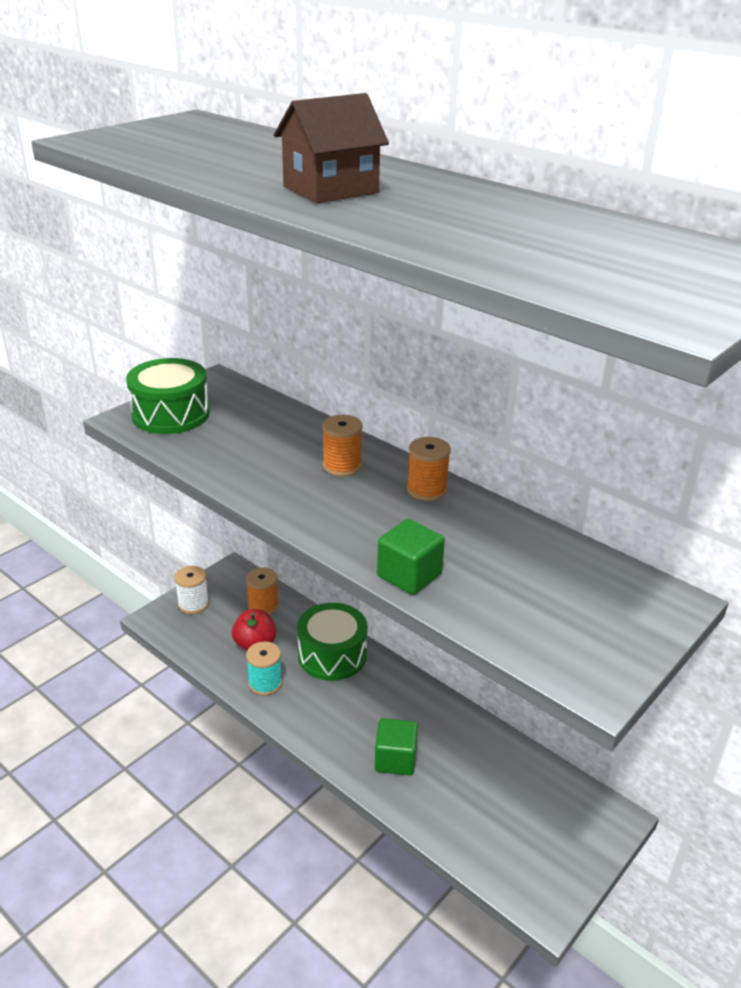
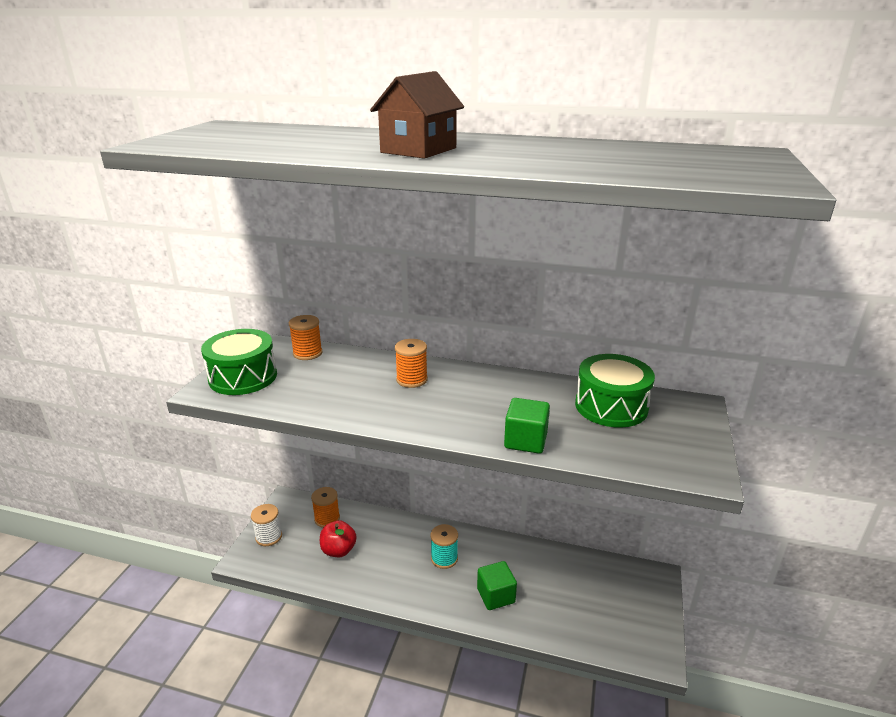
camera: 25 degrees left, 5 degrees down
turquoise spool [246,641,282,696] -> turquoise spool moved to [431,524,458,569]
green drum [297,603,368,681] -> green drum moved to [575,354,655,428]
orange spool [407,437,451,501] -> orange spool moved to [289,315,323,360]

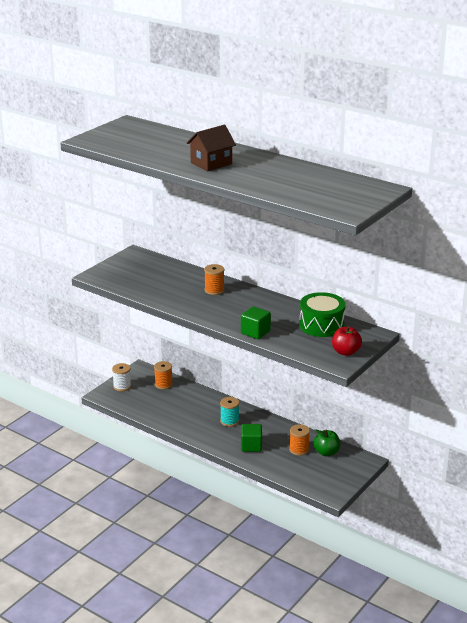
camera: 20 degrees right, 0 degrees up
green drum [201,329,277,395] -> none
orange spool [289,315,323,360] -> orange spool moved to [289,424,310,456]
red apple [320,520,357,557] -> red apple moved to [332,326,362,356]
none -> green apple [313,429,340,456]

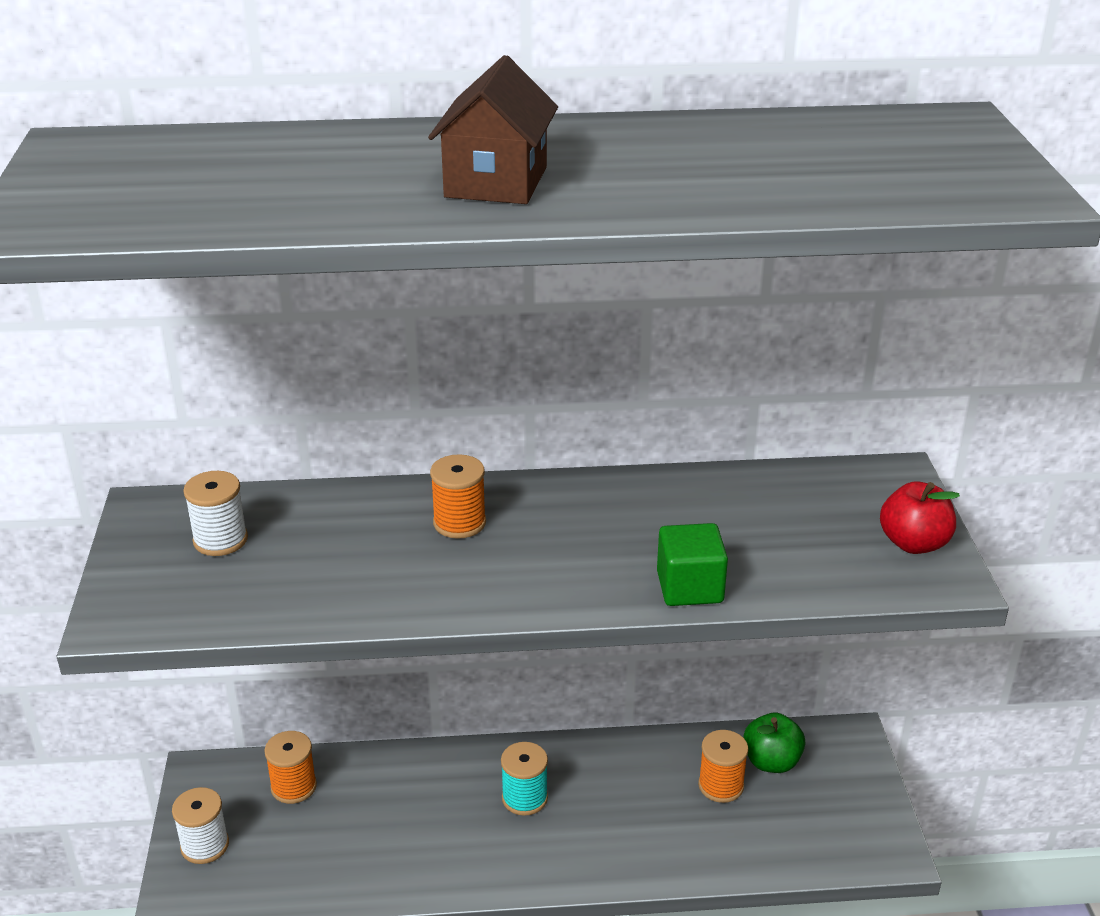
camera: 40 degrees left, 5 degrees up
green cube [241,424,262,452] -> none
green drum [299,292,346,337] -> none
none -> white spool [183,471,248,556]

